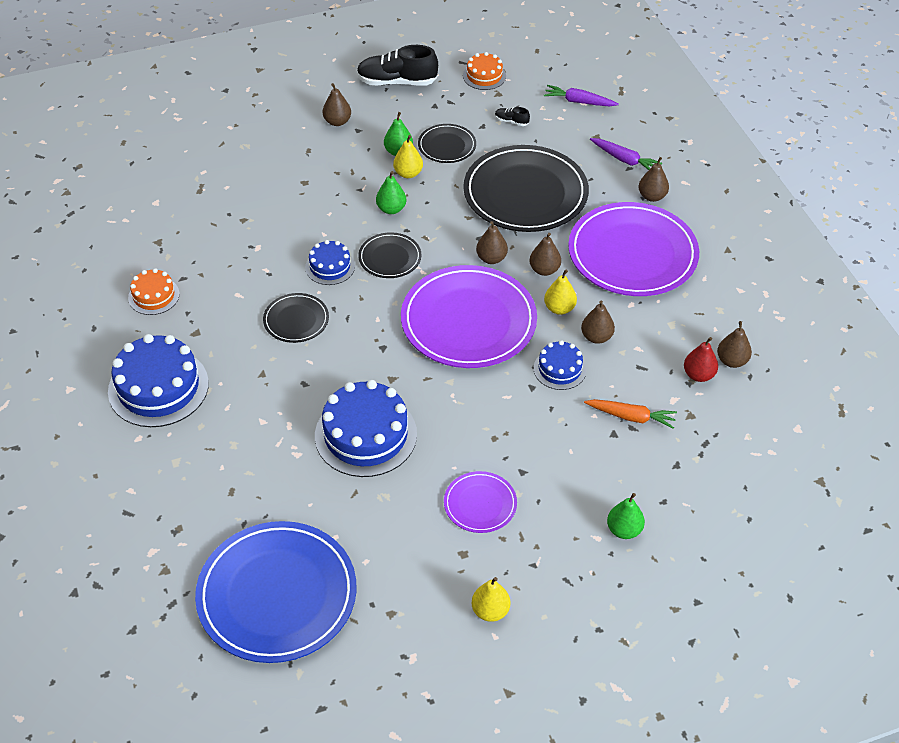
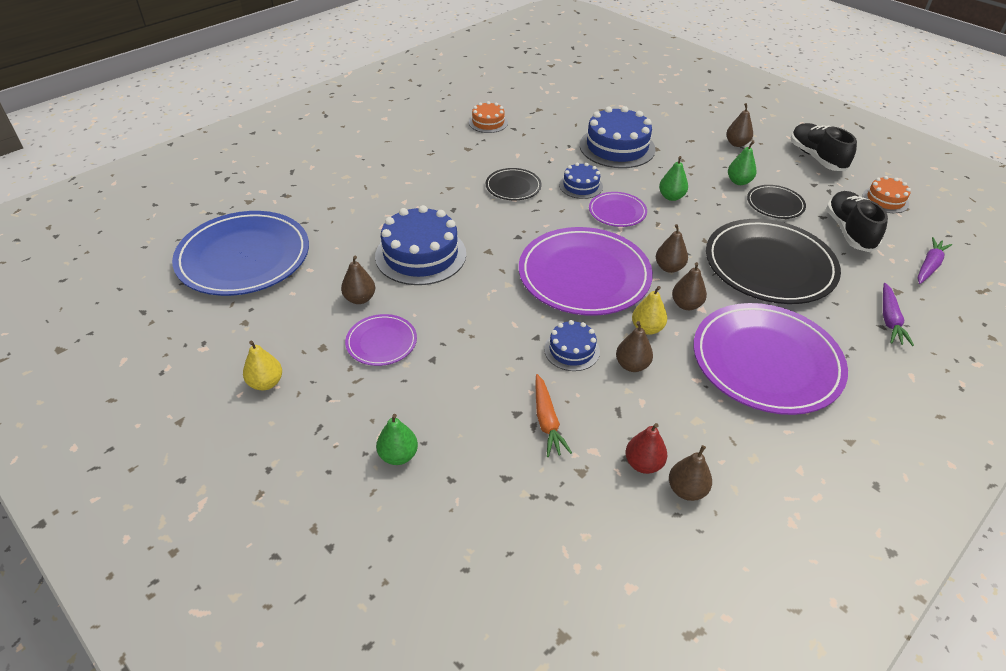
camera: 65 degrees right, 5 degrees down
blue cake [108,334,209,427] -> blue cake moved to [580,106,656,168]
black plate [358,232,421,278] -> purple plate [589,192,647,227]
yellow pear [393,135,423,178] -> none
black shoe [495,107,530,126] -> black shoe [826,191,888,252], size x2.28
purple carrot [544,85,619,106] -> purple carrot turned 45 degrees clockwise [918,237,952,284]
brown pear [638,157,669,202] -> brown pear moved to [341,256,375,304]

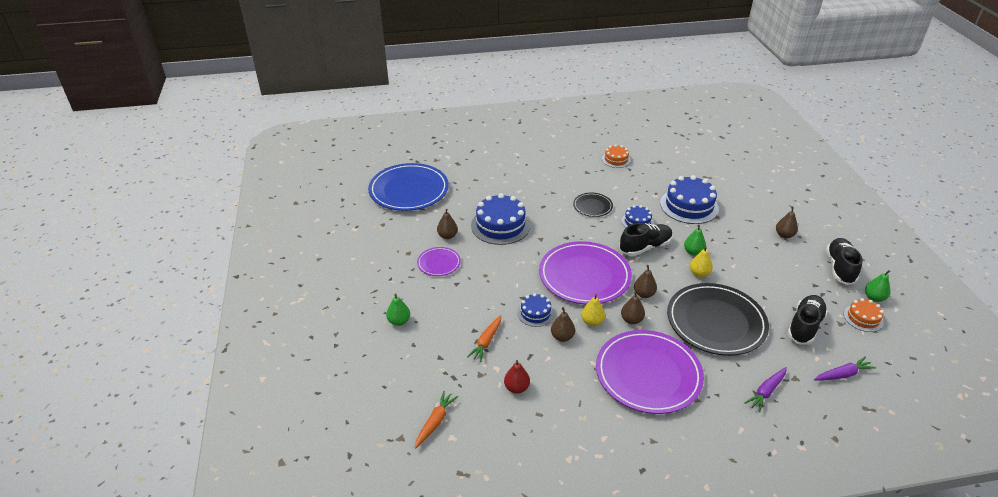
camera: 35 degrees right, 5 degrees down
yellow pear [243,340,282,390] -> yellow pear moved to [690,246,713,277]
purple plate [589,192,647,227] -> black shoe [619,223,673,256]
brown pear [669,445,712,501] -> none
green pear [728,141,756,185] -> green pear moved to [865,270,891,302]
black plate [747,185,806,219] -> none
none -> orange carrot [415,391,458,449]

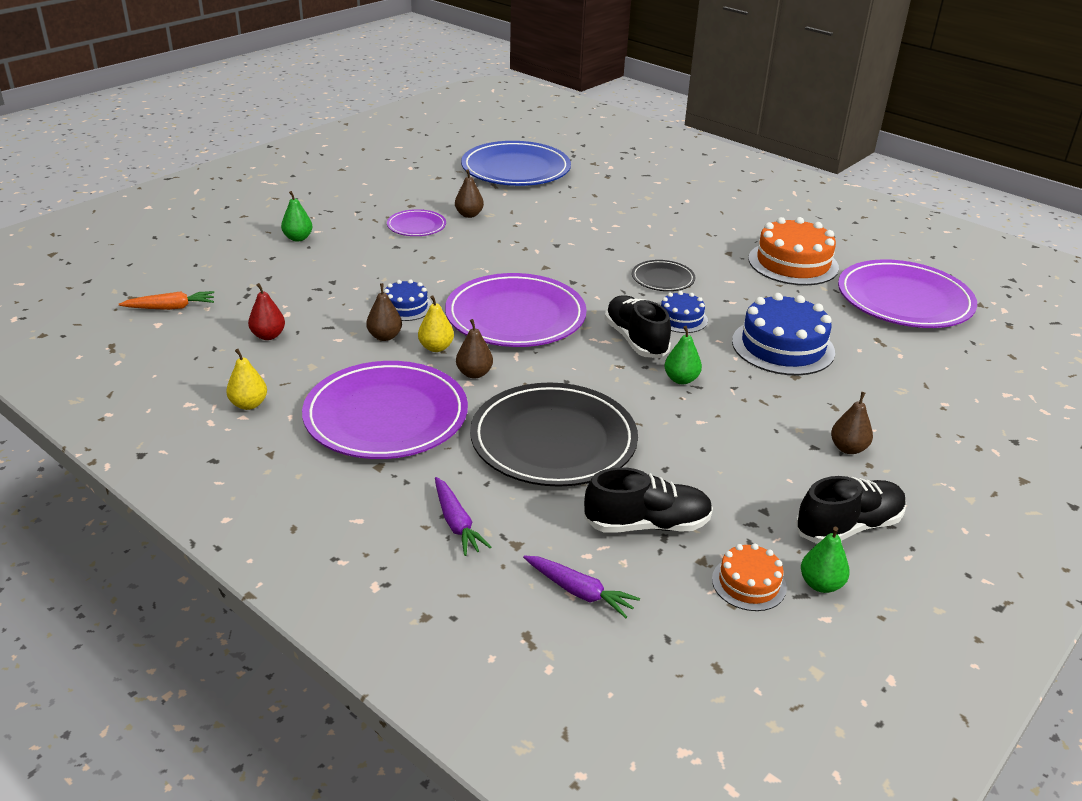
camera: 50 degrees right, 5 degrees down
orange carrot [467,315,501,362] -> none
blue cake [471,193,530,245] -> none
orange cake [602,145,631,168] -> orange cake [748,217,839,285], size x1.86
black shoe [619,223,673,256] -> black shoe turned 135 degrees counterclockwise [605,295,671,358]
brown pear [634,265,657,298] -> none
yellow pear [690,246,713,277] -> yellow pear moved to [226,349,267,410]
purple carrot [745,367,787,412] -> purple carrot turned 120 degrees counterclockwise [435,477,491,556]
none -> purple plate [838,259,977,328]

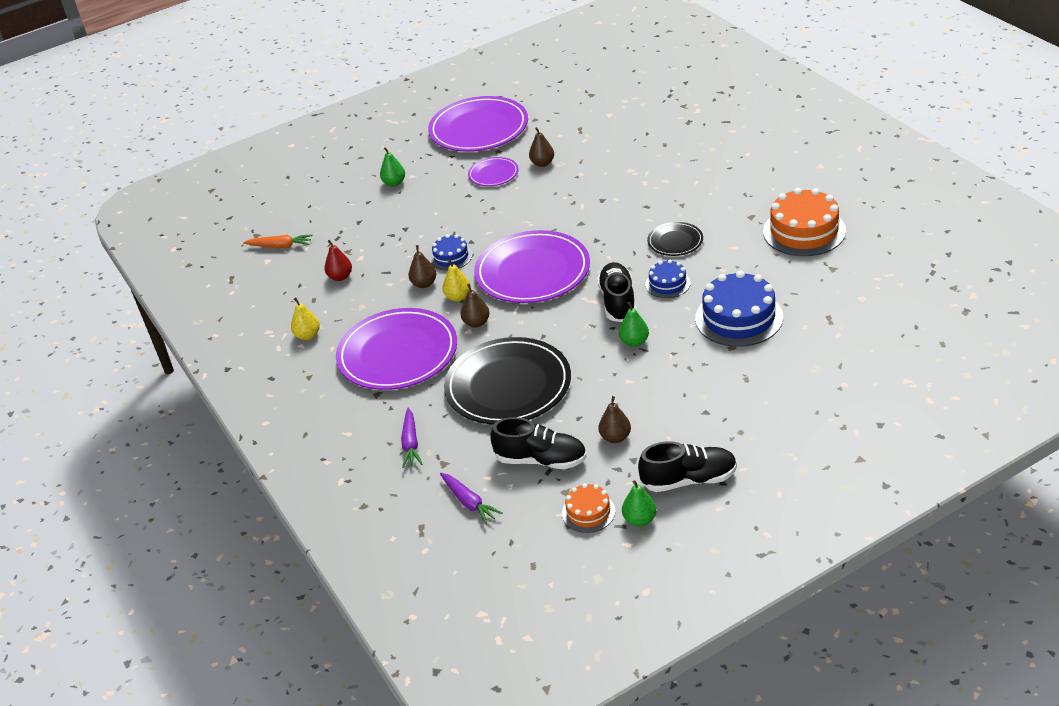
camera: 25 degrees right, 5 degrees up
blue plate [461,141,571,186] -> none
brown pear [831,392,873,454] -> brown pear moved to [598,396,631,443]
purple plate [838,259,977,328] -> purple plate moved to [428,96,528,152]

